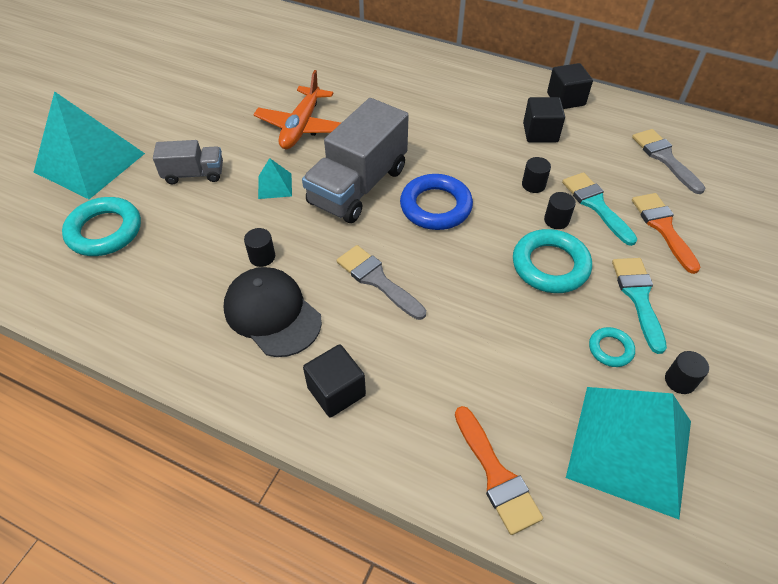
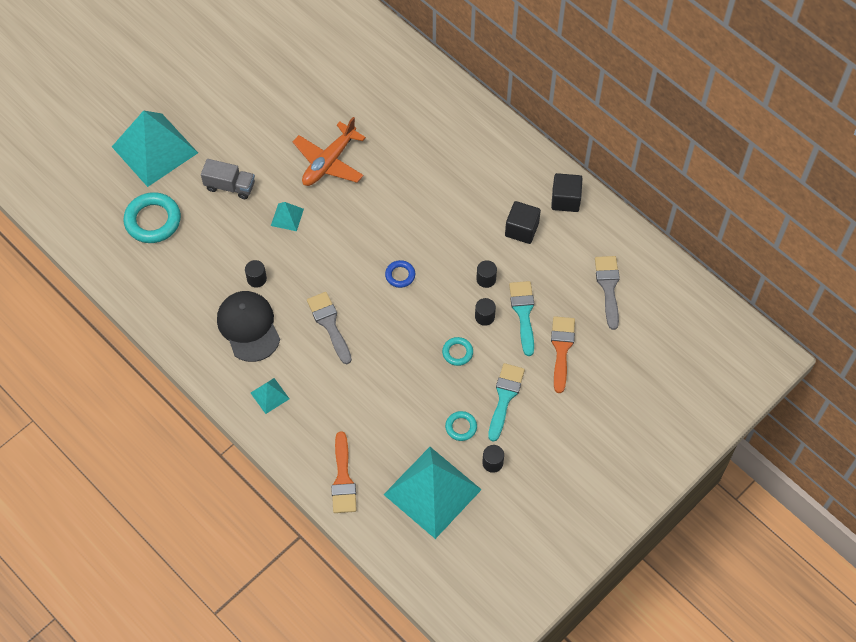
camera: 20 degrees right, 10 degrees up
grey truck [302,98,409,223] -> none
black cube [303,344,366,417] -> turquoise pyramid [251,378,289,414]
blue ring [400,174,473,230] -> blue ring [385,260,415,288], size x0.52
turquoise ring [513,229,592,293] -> turquoise ring [442,337,473,366], size x0.52

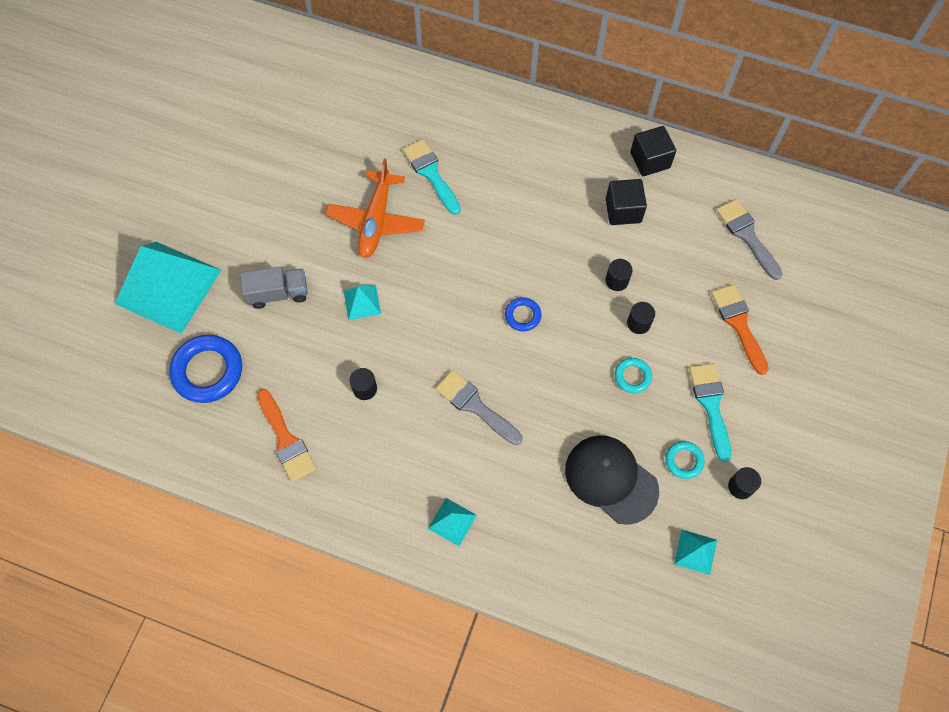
camera: 25 degrees left, 5 degrees up
turquoise ring [124,192,181,243] -> blue ring [170,335,242,403]
black cap [217,291,280,362] -> black cap moved to [565,435,659,525]
orange brush [331,431,357,513] -> orange brush moved to [257,389,316,482]
turquoise pyramid [383,447,482,539] -> turquoise pyramid [674,530,717,575], size x0.42
turquoise brush [509,281,534,356] -> turquoise brush moved to [403,139,461,215]

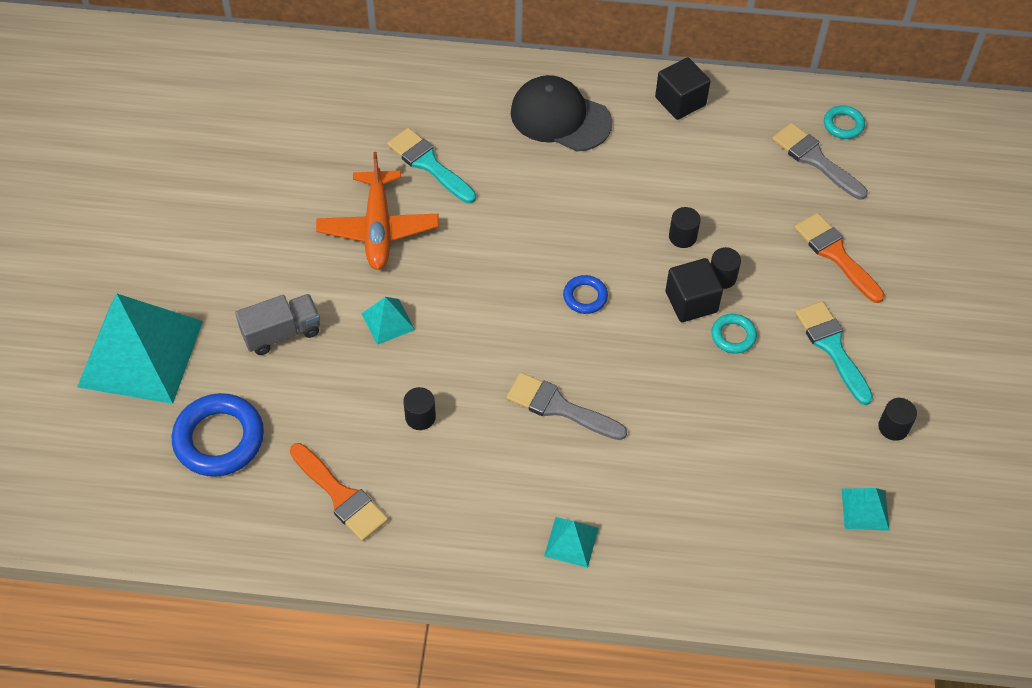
camera: 15 degrees left, 10 degrees down
black cap [565,435,659,525] -> black cap moved to [511,75,612,151]
black cube [606,179,647,225] -> black cube moved to [665,258,723,322]
turquoise ring [665,441,705,479] -> turquoise ring moved to [824,105,865,139]

